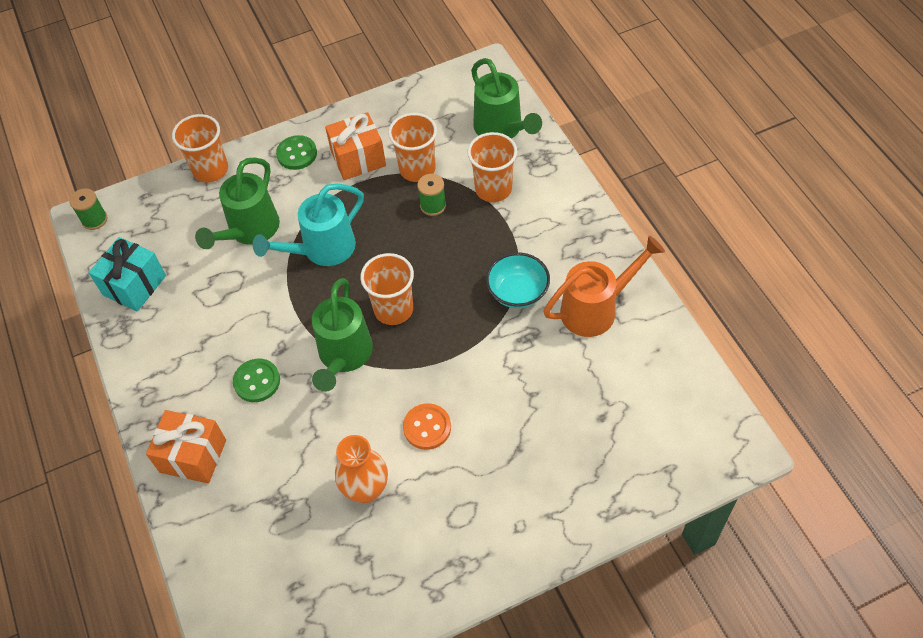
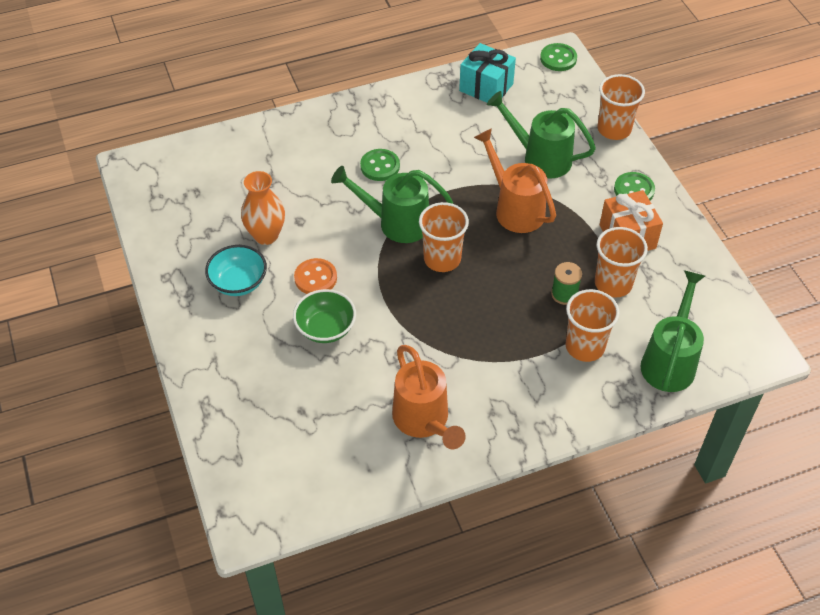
camera: 90 degrees right, 5 degrees down
green spool [69,188,107,230] -> green button [540,43,577,71]
orange gift [146,410,226,484] -> none
turquoise watering can [252,183,364,266] -> orange watering can [474,128,556,233]
green watering can [471,58,542,139] -> green watering can turned 135 degrees clockwise [640,270,705,392]
turquoise bowl [486,253,550,308] -> turquoise bowl moved to [205,245,267,296]
none -> green bowl [293,289,356,343]

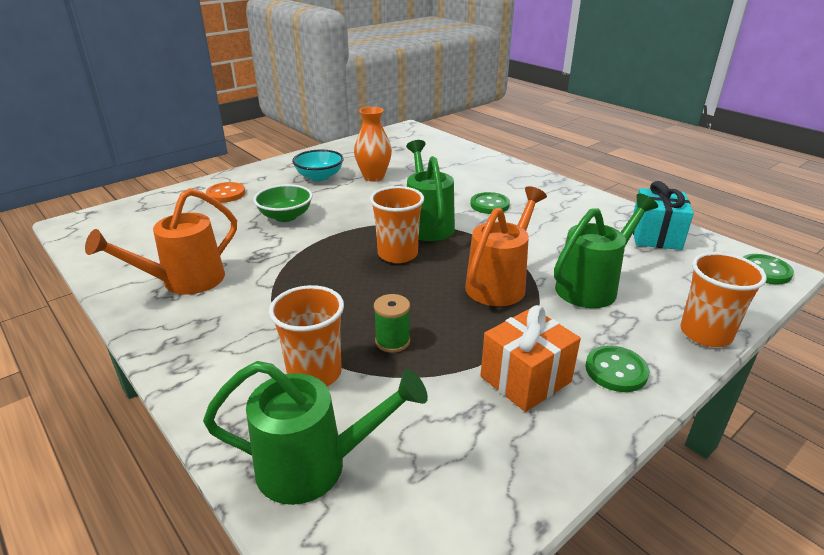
camera: 70 degrees right, 20 degrees down
orange button [294,258,337,294] -> orange button moved to [206,182,245,203]
green watering can [487,91,596,179] -> green watering can turned 45 degrees clockwise [554,193,658,308]
orange cup [595,227,648,297] -> none

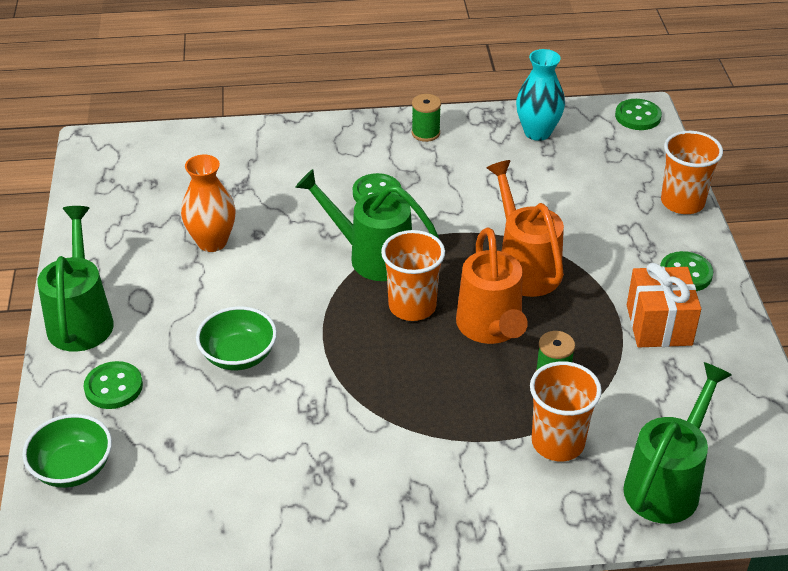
camera: 55 degrees left, 10 degrees up
orange watering can [85,188,237,295] -> orange watering can moved to [456,227,528,344]
orange button [206,182,245,203] -> green button [84,361,143,409]
turquoise bowl [292,150,344,181] -> none
green watering can [554,193,658,308] -> green watering can moved to [37,206,114,352]
turquoise gift [633,181,694,250] -> turquoise vase [516,49,565,141]
none -> green bowl [22,414,112,488]
none -> green spool [412,94,441,142]

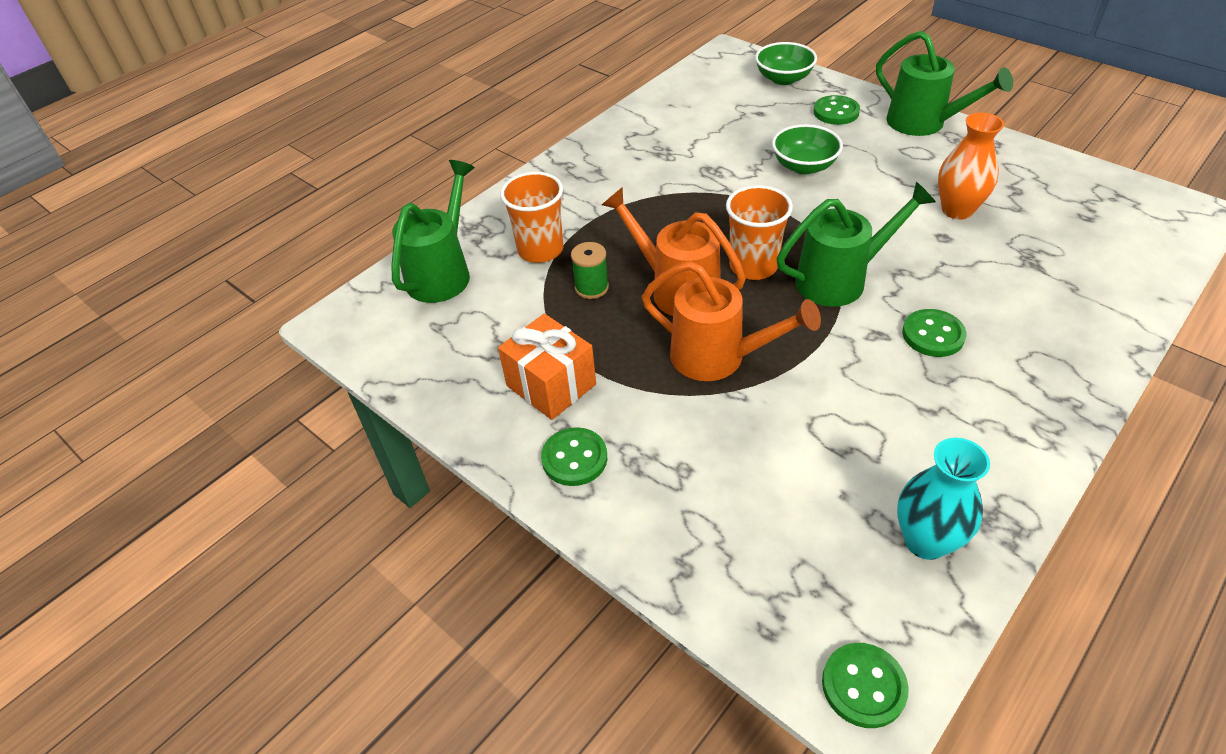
camera: 140 degrees right, 5 degrees up
green spool [412,94,441,142] -> none
green watering can [623,362,732,524] -> green watering can turned 150 degrees counterclockwise [392,160,475,303]
orange cup [661,131,723,214] -> none

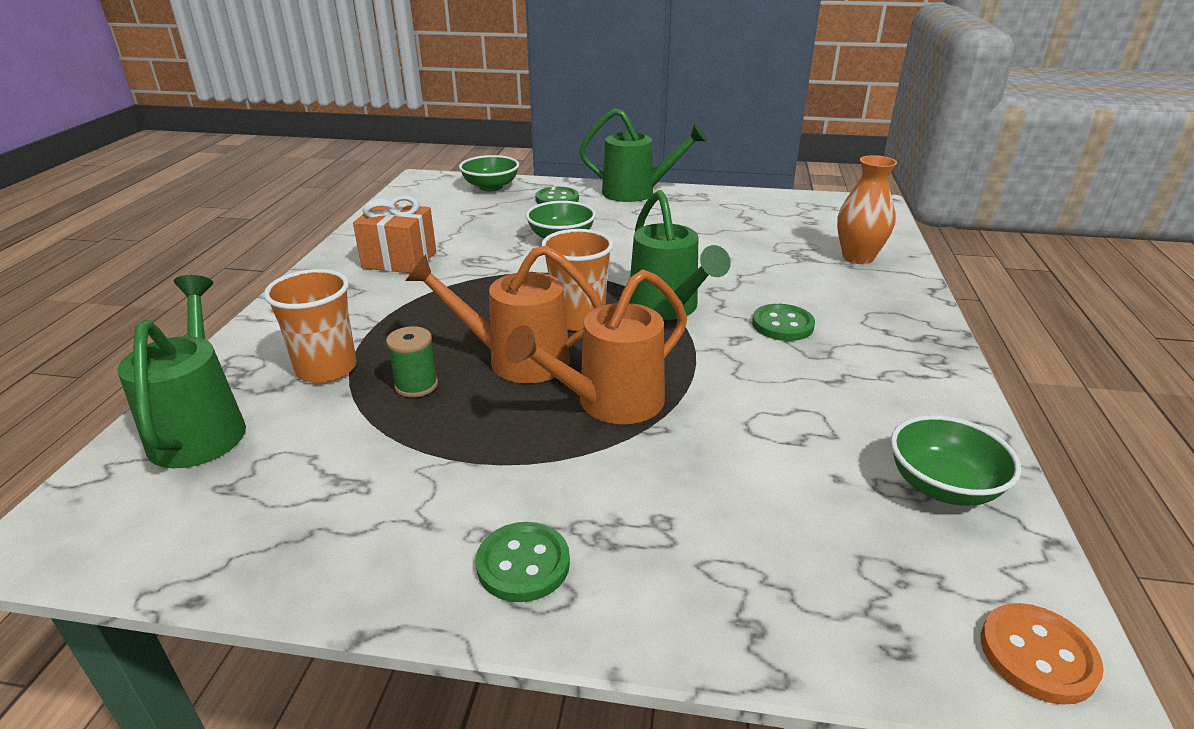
camera: 35 degrees left, 15 degrees down
orange gift [498,314,596,420] -> orange gift moved to [353,195,436,273]
orange watering can [642,261,821,381] -> orange watering can turned 150 degrees clockwise [505,269,687,424]
green watering can [777,182,936,307] -> green watering can turned 120 degrees clockwise [629,190,731,320]
green button [822,643,909,728] -> orange button [981,603,1104,705]
turquoise vase [897,438,990,560] -> green bowl [891,415,1021,506]
orange vase [938,112,1004,220] -> orange vase moved to [837,155,897,264]

